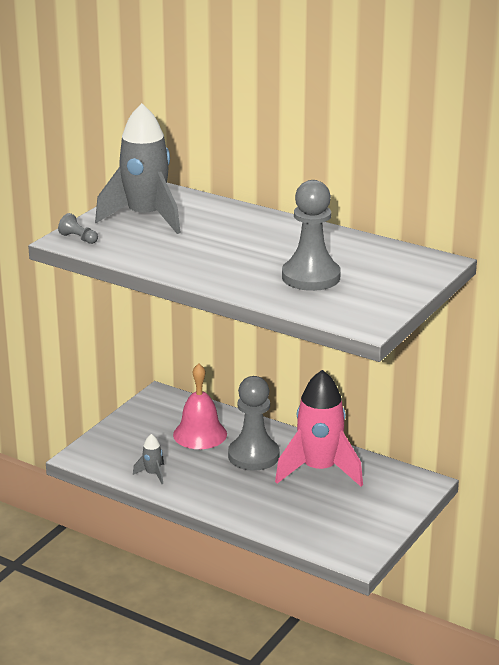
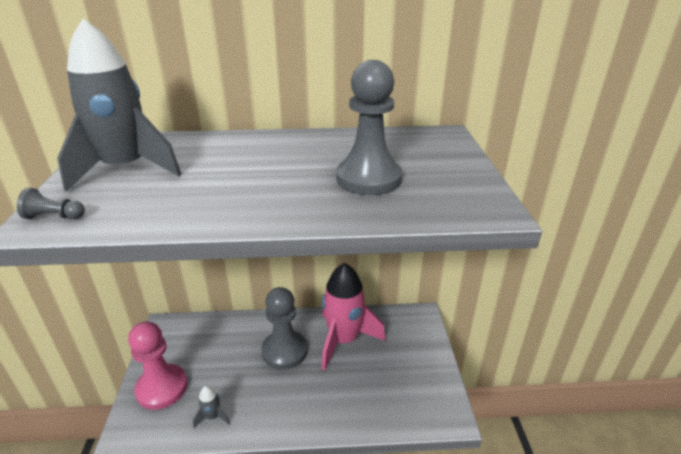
camera: 35 degrees left, 5 degrees up
pink bell [173,363,227,449] -> none
none -> pink pawn [128,321,187,410]

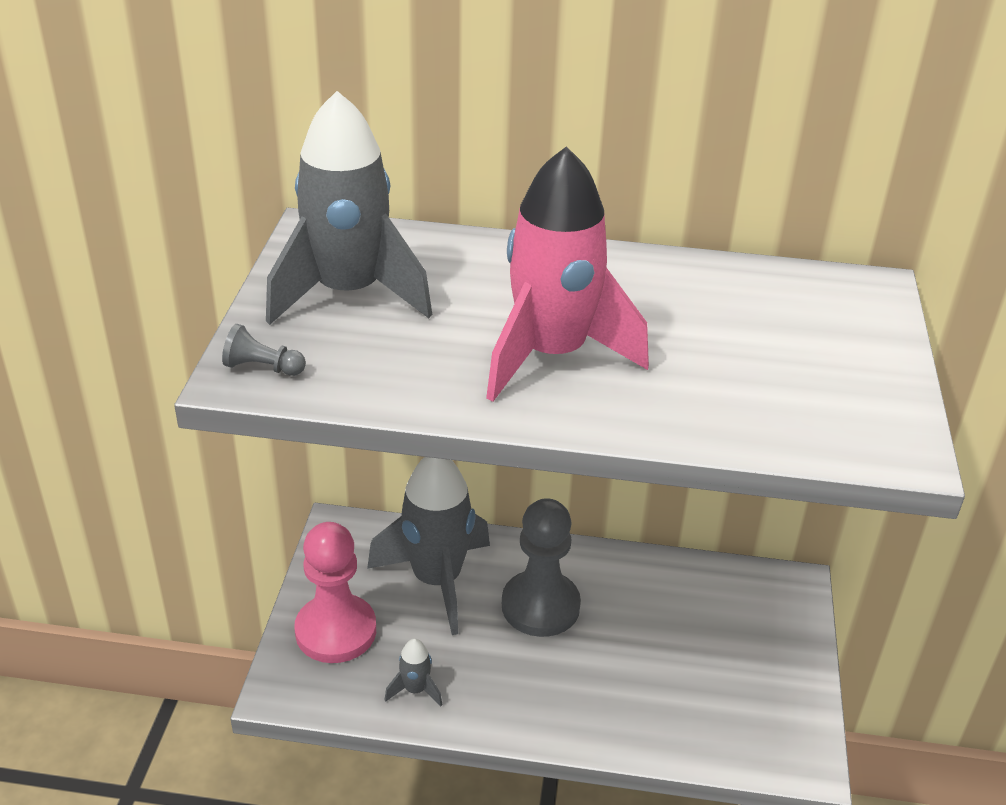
camera: 10 degrees right, 5 degrees up
pink rocket [322,263,386,370] -> pink rocket moved to [486,146,649,402]
grey pawn [336,60,402,195] -> none
none -> grey rocket [367,457,490,635]

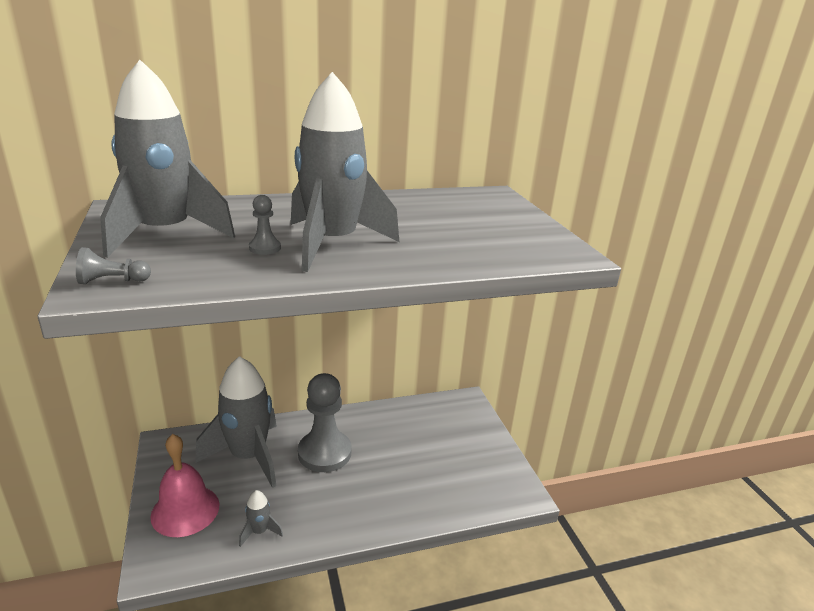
camera: 25 degrees left, 10 degrees down
pink pawn [294,522,376,663] -> pink bell [150,434,219,537]
pink rocket [486,146,649,402] -> grey rocket [291,72,399,272]
none -> grey pawn [249,195,281,255]

